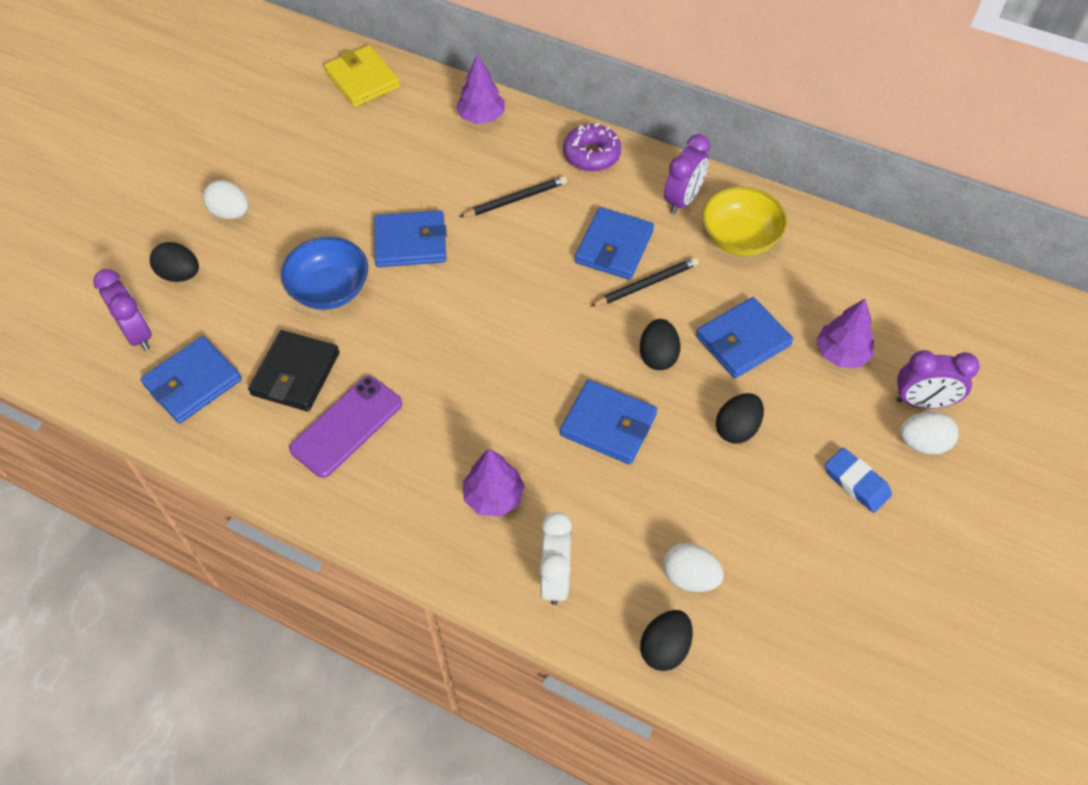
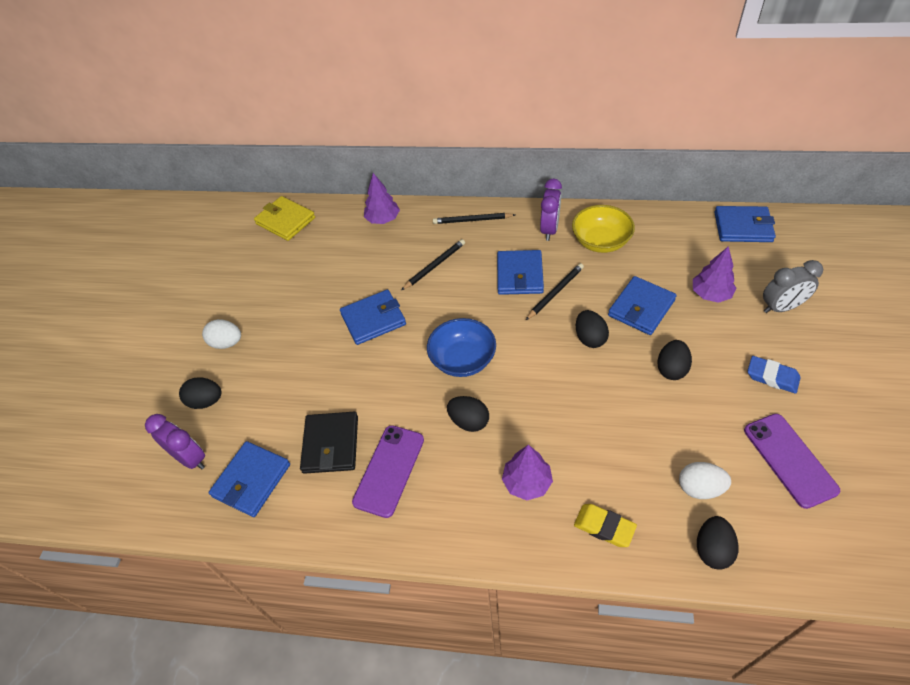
camera: 15 degrees left, 5 degrees down
blue bowl [280,237,368,310] -> blue bowl moved to [427,318,496,377]
white clock [539,512,572,605] -> yellow eraser [574,504,637,547]
blue wallet [560,380,657,465] -> blue wallet moved to [714,206,776,242]
purple donut [563,123,621,172] -> black pencil [433,213,515,224]
purple clock [896,350,980,409] -> grey clock [763,260,823,313]
white egg [900,412,958,454] -> none
none -> black egg [447,396,489,432]
none -> purple phone [744,414,840,509]

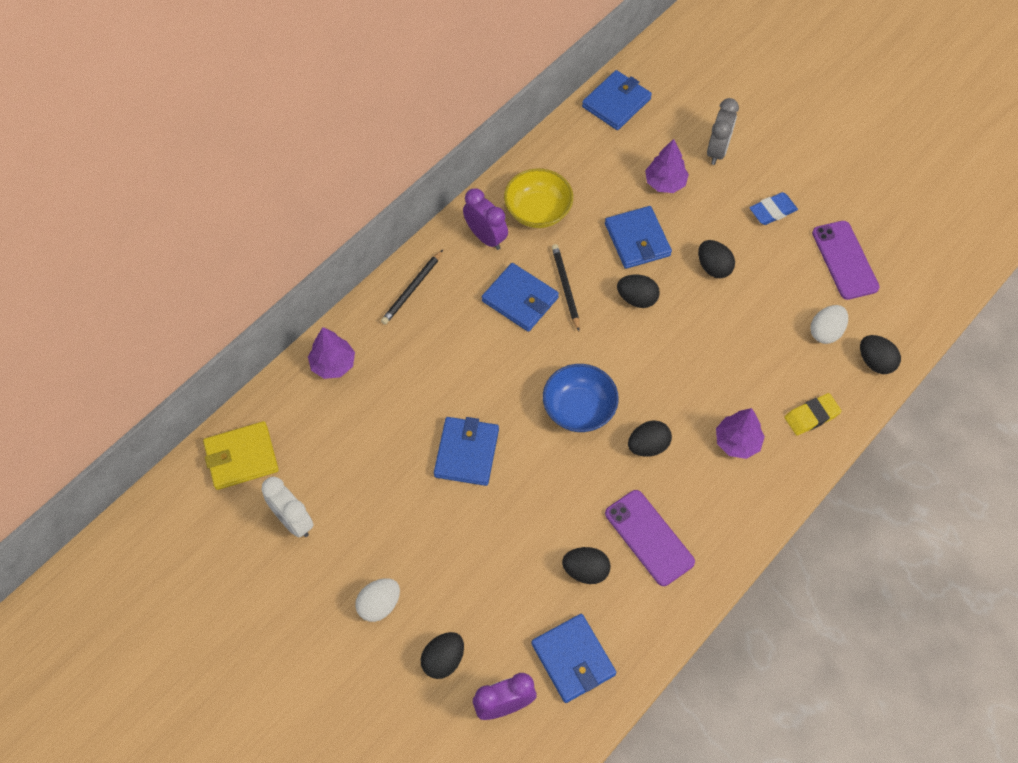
camera: 60 degrees left, 10 degrees up
black wallet [300,412,358,474] -> black egg [562,547,611,584]
black pencil [401,239,465,290] -> none
purple phone [744,414,840,509] -> purple phone turned 60 degrees clockwise [812,221,880,300]
none -> white clock [261,477,314,537]

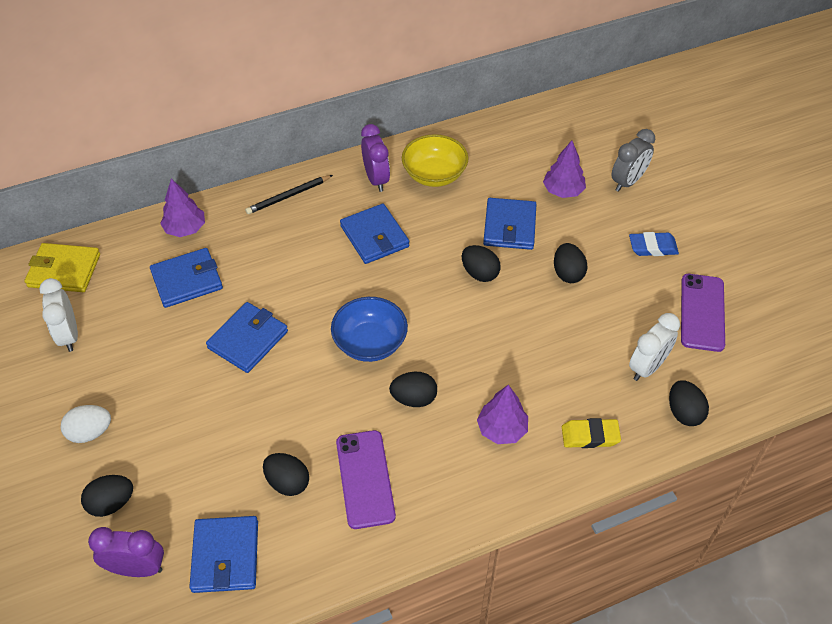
camera: 25 degrees right, 10 degrees down
black pencil [552,244,580,331] -> none
blue wallet [582,70,652,130] -> blue wallet moved to [150,248,223,308]
white egg [810,305,848,344] -> white clock [629,313,680,381]

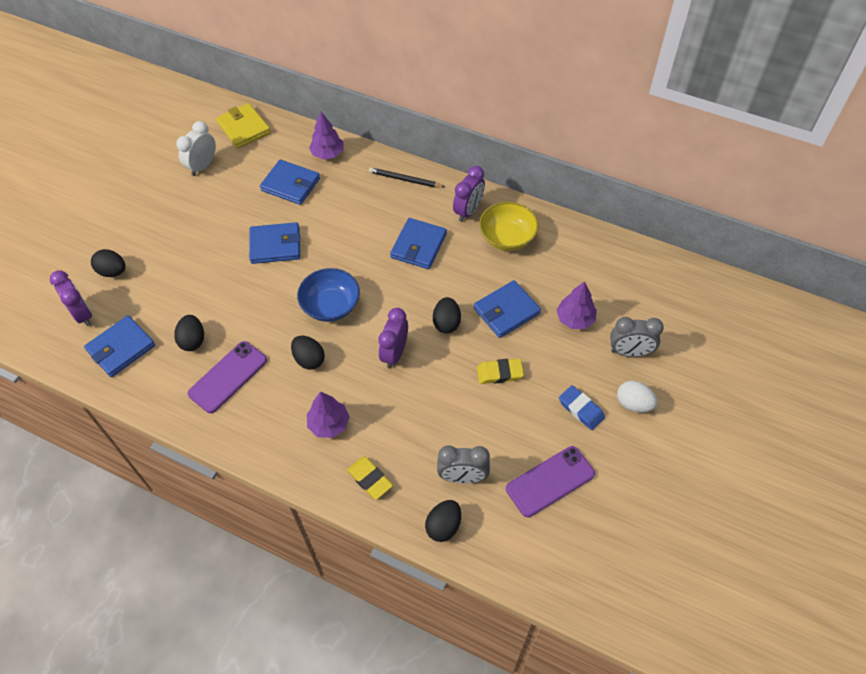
camera: 50 degrees right, 5 degrees up
white egg [61,405,111,443] -> white egg moved to [617,381,658,413]
black egg [554,243,587,283] -> yellow eraser [477,359,524,384]
white clock [629,313,680,381] -> grey clock [437,445,490,483]
none -> purple clock [378,308,408,369]

